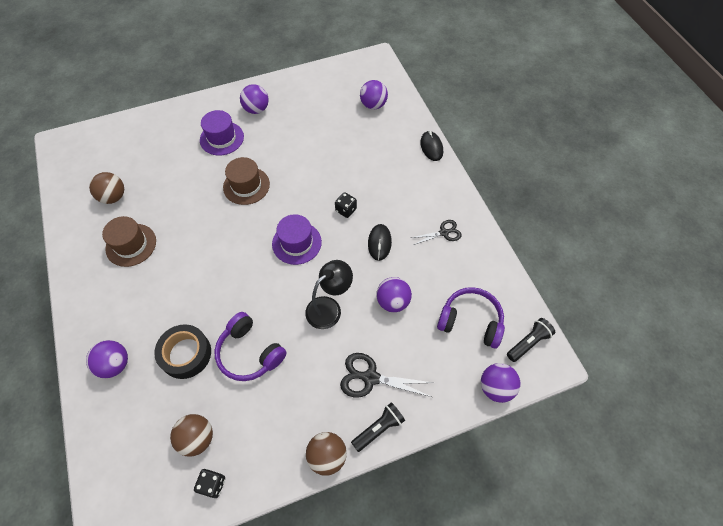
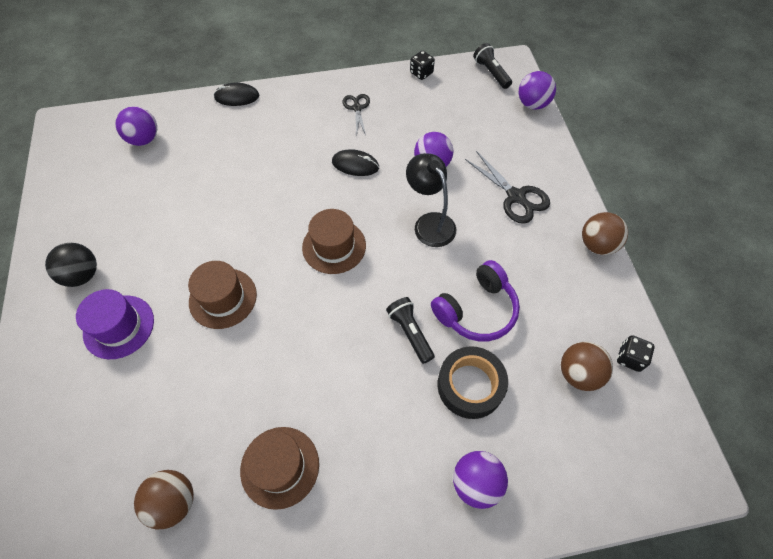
camera: 80 degrees left, 0 degrees up
purple ball [240,84,269,114] -> black ball [45,243,97,287]
purple hat [272,214,322,265] -> brown hat [302,209,366,274]
black dice [335,192,357,218] -> black dice moved to [410,51,435,80]
black scissors [340,353,434,397] -> black scissors turned 60 degrees counterclockwise [465,151,550,224]
black flashlight [351,402,405,452] -> black flashlight moved to [386,297,435,364]
purple headphones [437,287,505,349] -> none

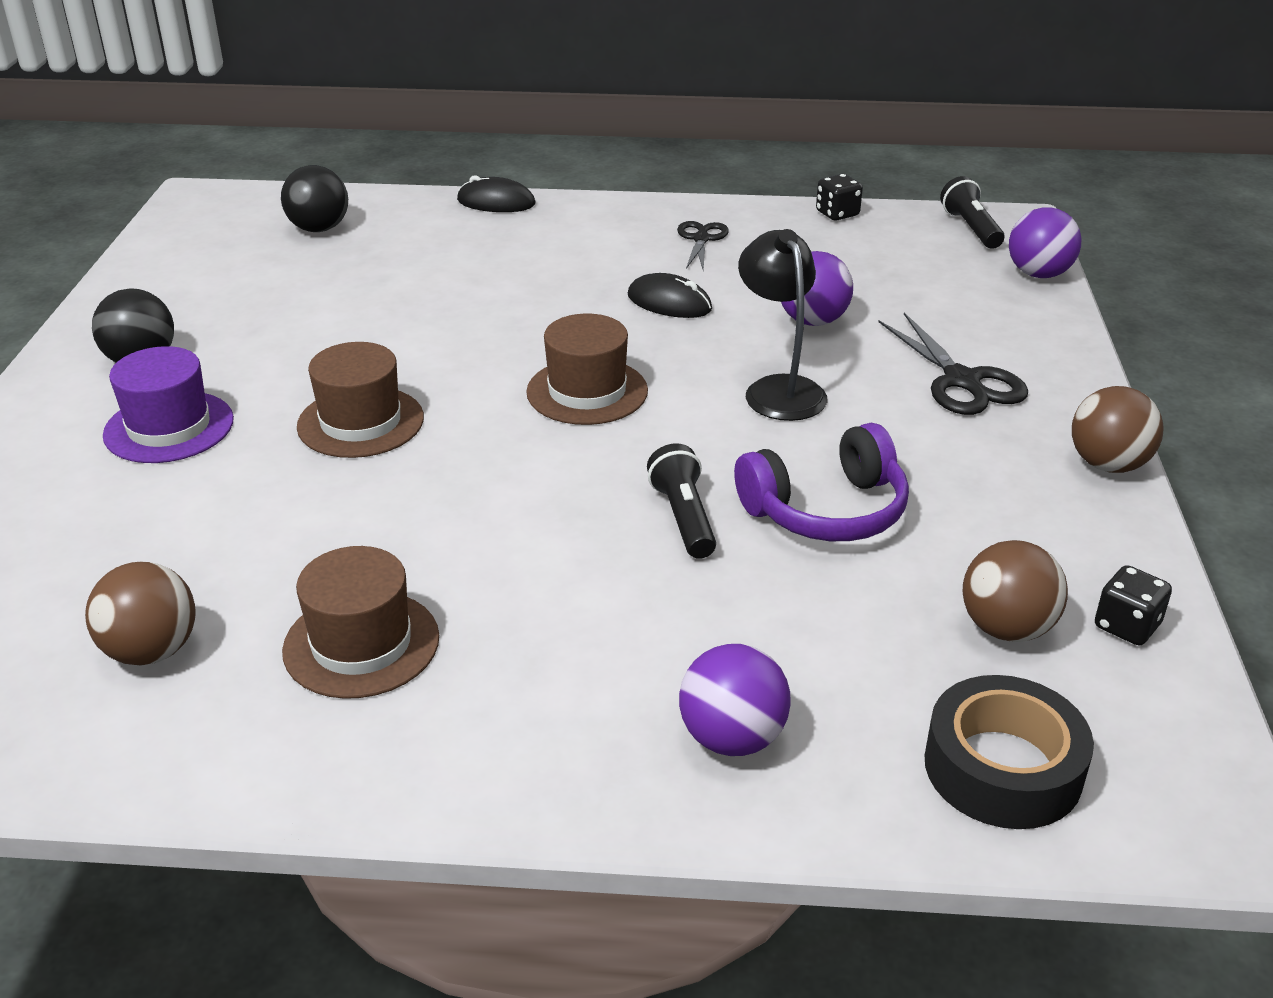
camera: 15 degrees right, 25 degrees down
purple ball [115,106,157,146] -> black ball [281,165,348,232]
black tape [438,346,508,419] -> black tape moved to [924,675,1094,829]

